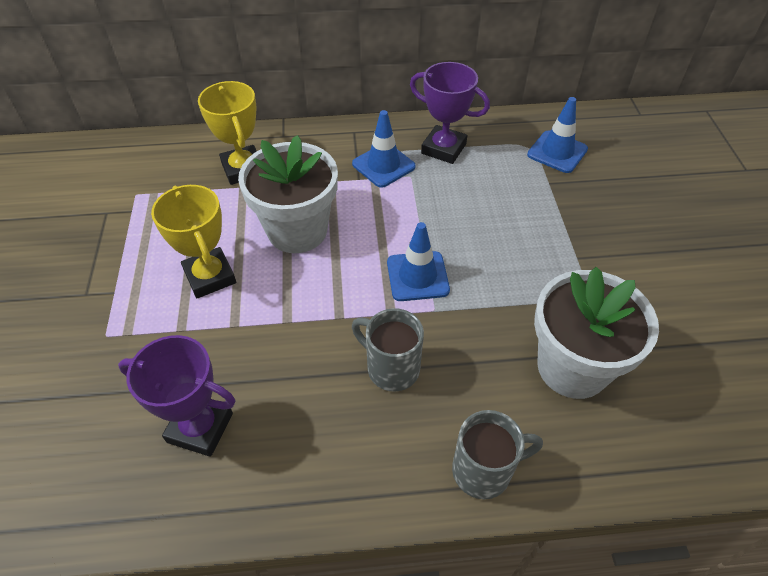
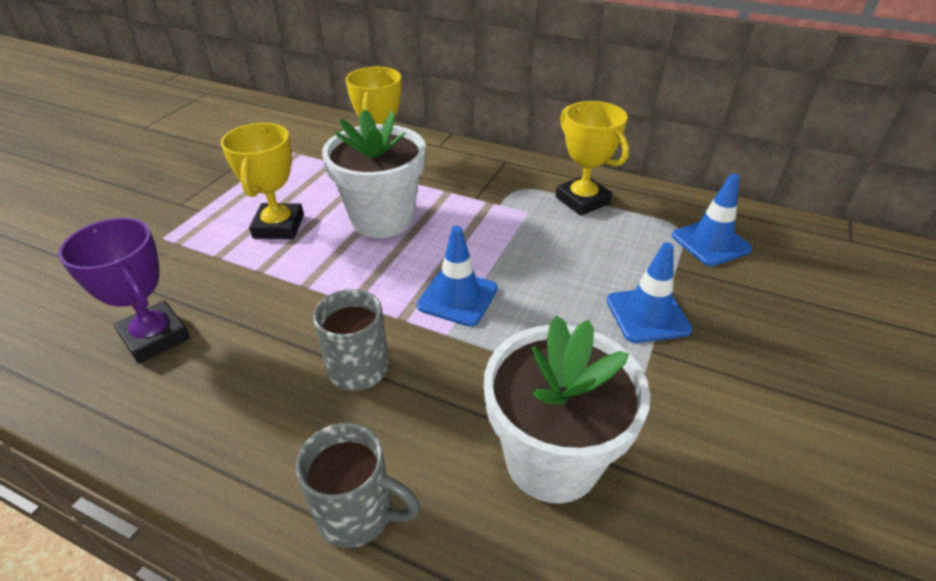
camera: 30 degrees right, 10 degrees down
blue traffic cone [352,110,416,188] -> blue traffic cone moved to [606,242,692,343]
purple trophy [410,62,490,164] -> yellow trophy [556,101,629,216]

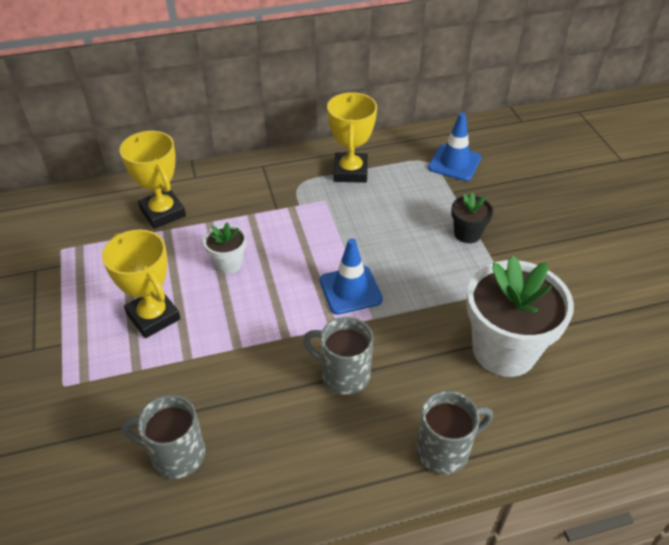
camera: 40 degrees left, 5 degrees up
purple trophy [58,218,190,364] -> grey mug [122,395,205,479]
white flower pot [322,109,426,238] -> white flower pot [203,222,246,274], size x0.48
yellow trophy [556,101,629,216] -> yellow trophy turned 75 degrees clockwise [327,92,377,183]
blue traffic cone [606,242,692,343] -> black flower pot [451,192,493,243]

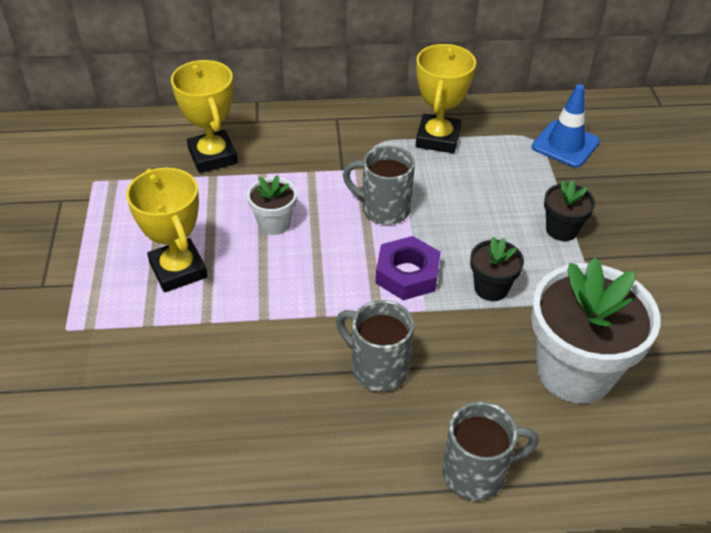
camera: 10 degrees right, 0 degrees up
grey mug [122,395,205,479] -> grey mug moved to [343,145,415,225]
blue traffic cone [320,238,383,315] -> purple nut [376,236,441,300]
none -> black flower pot [470,237,524,301]

